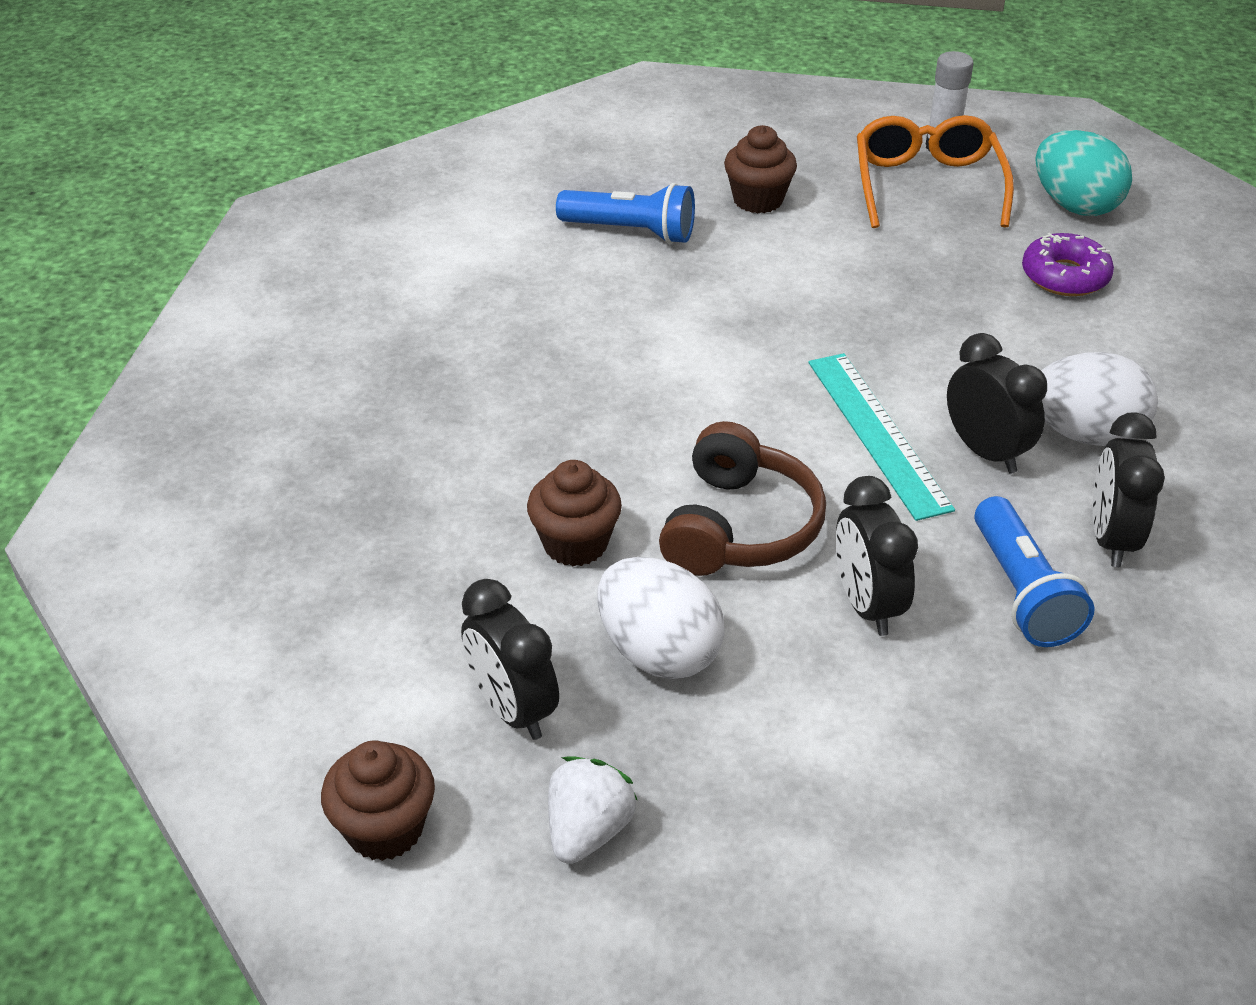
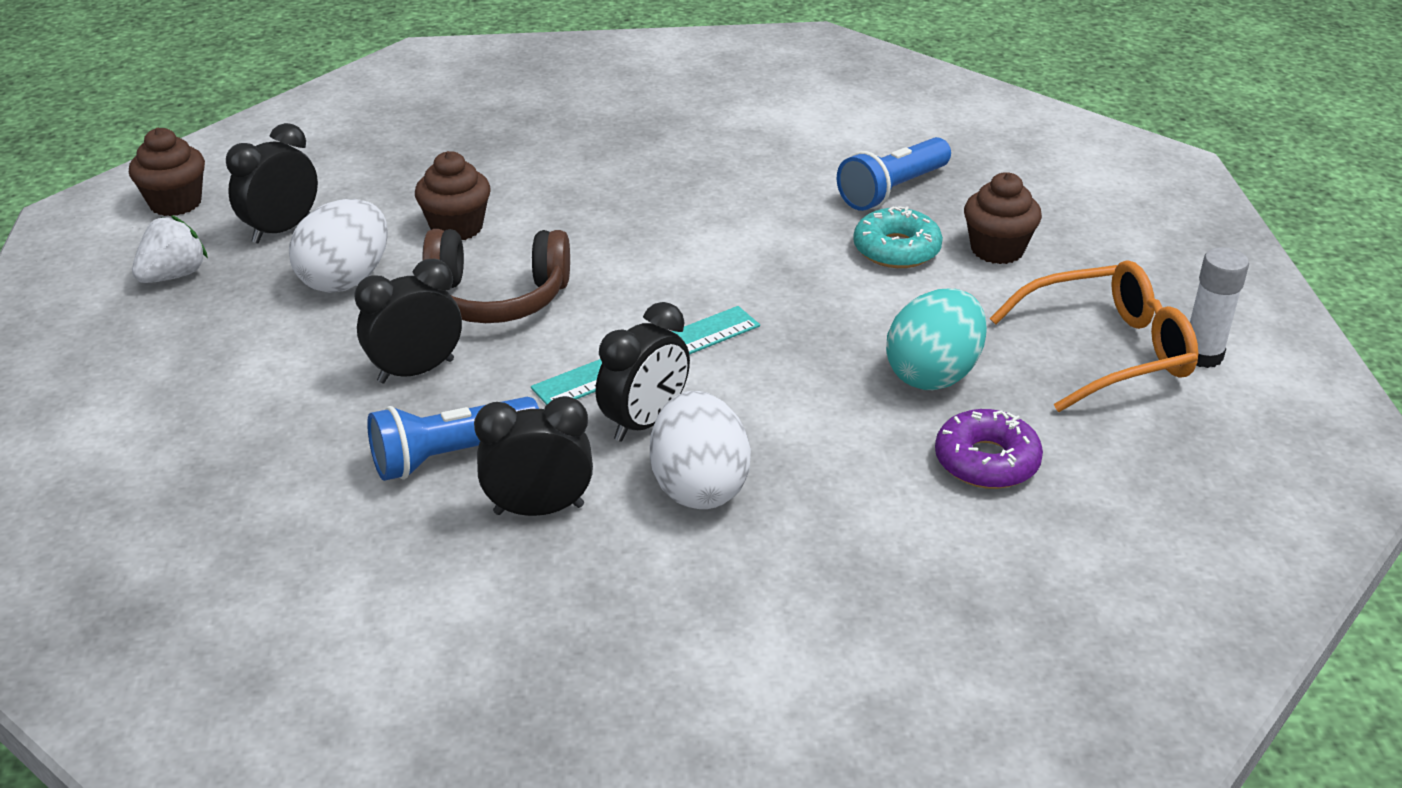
camera: 75 degrees right, 5 degrees down
white strawberry [548,756,637,864] -> white strawberry turned 60 degrees counterclockwise [132,215,208,283]
blue flashlight [556,183,695,244] -> blue flashlight turned 45 degrees clockwise [837,137,951,211]
turquoise egg [1035,130,1132,216] -> turquoise egg moved to [886,288,987,390]
none -> turquoise donut [853,206,943,268]

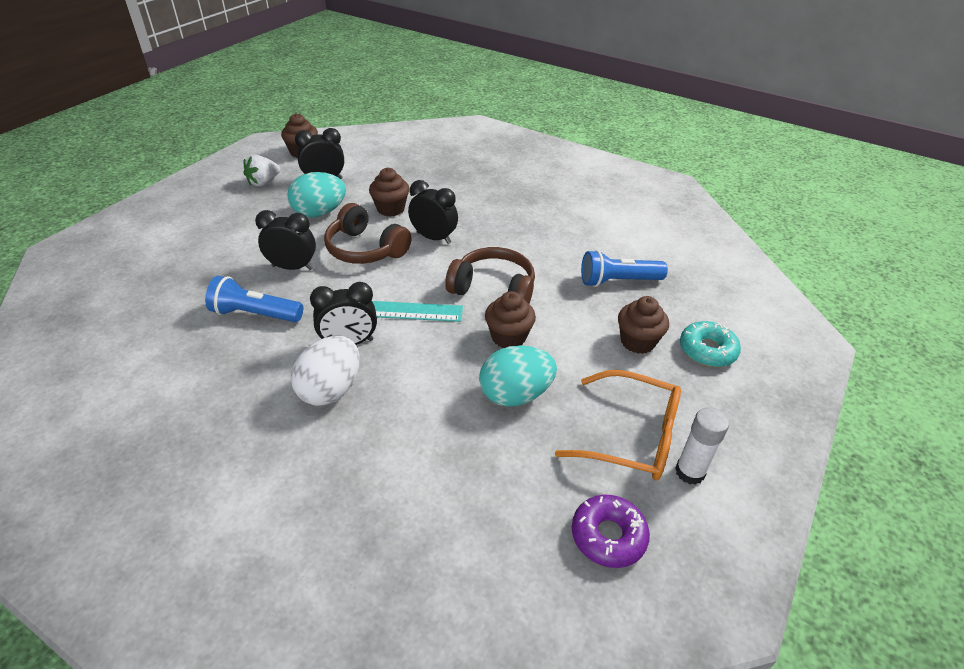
camera: 35 degrees right, 5 degrees up
white strawberry [132,215,208,283] -> white strawberry turned 150 degrees clockwise [243,155,280,187]
white egg [289,199,388,293] -> turquoise egg [287,172,346,217]
black clock [474,396,593,516] -> black clock moved to [408,180,458,244]
turquoise donut [853,206,943,268] -> turquoise donut moved to [680,321,741,367]
purple donut [935,409,1043,489] -> purple donut moved to [572,495,650,568]
none -> brown headphones [445,247,535,304]
none -> brown cupcake [485,291,536,348]

